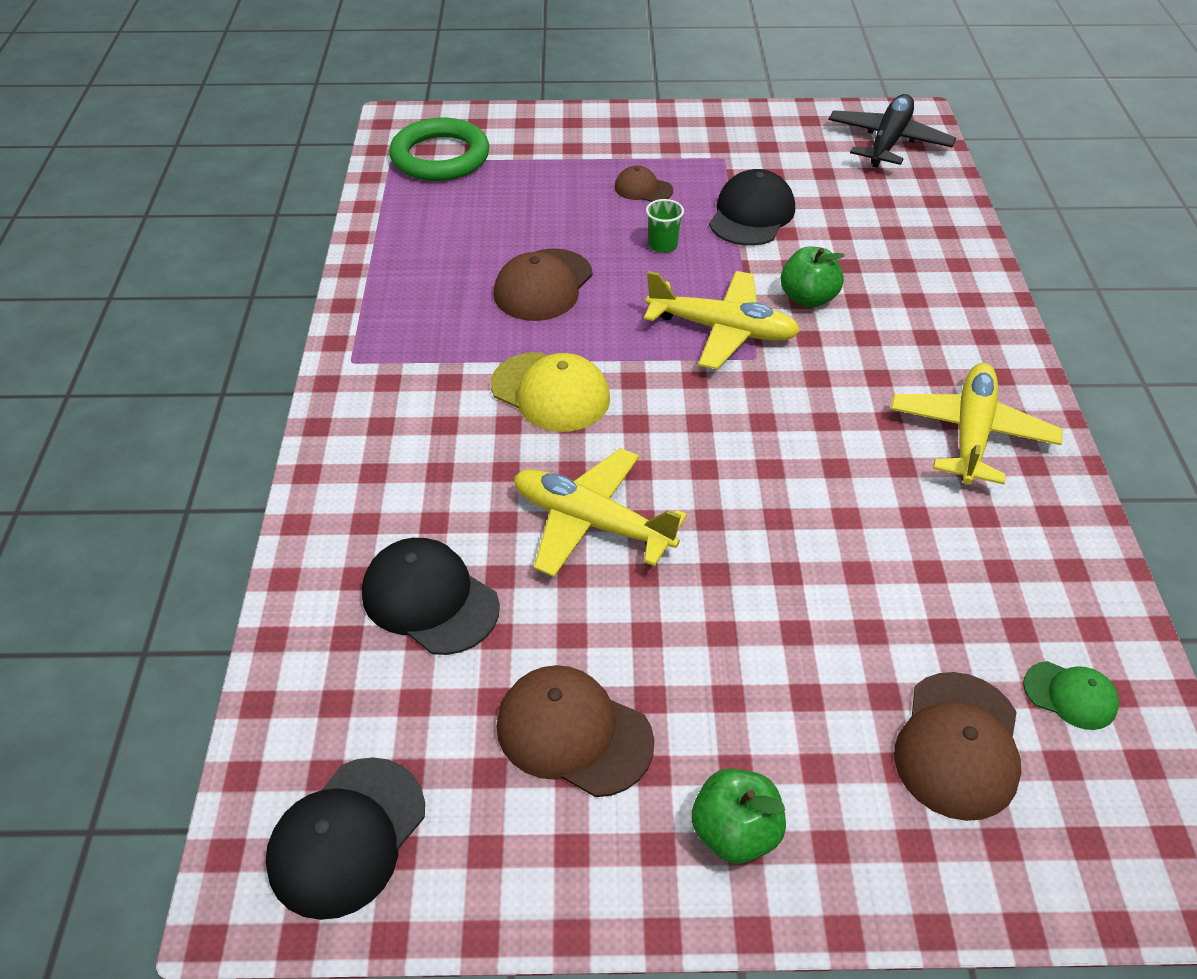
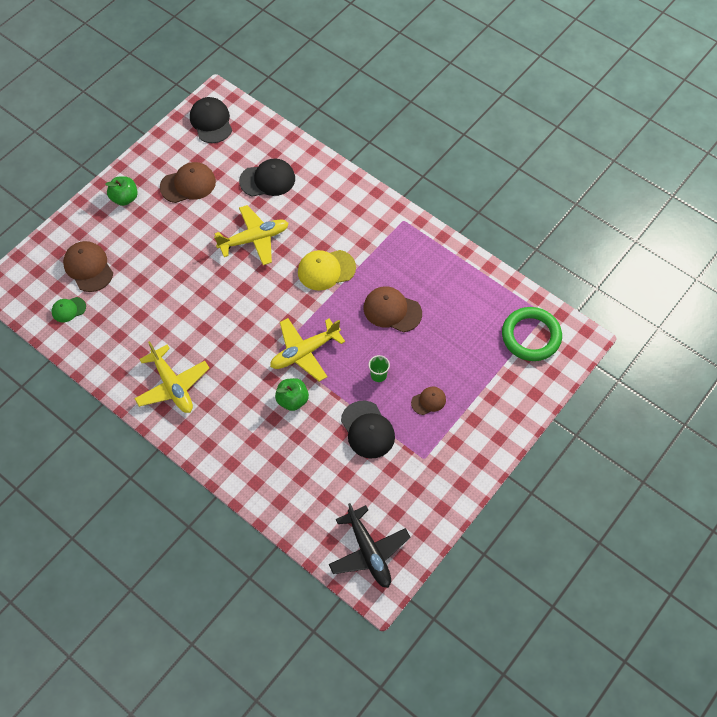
camera: 130 degrees right, 15 degrees up
brown cap [494,248,593,321] -> brown cap turned 45 degrees counterclockwise [364,286,422,332]

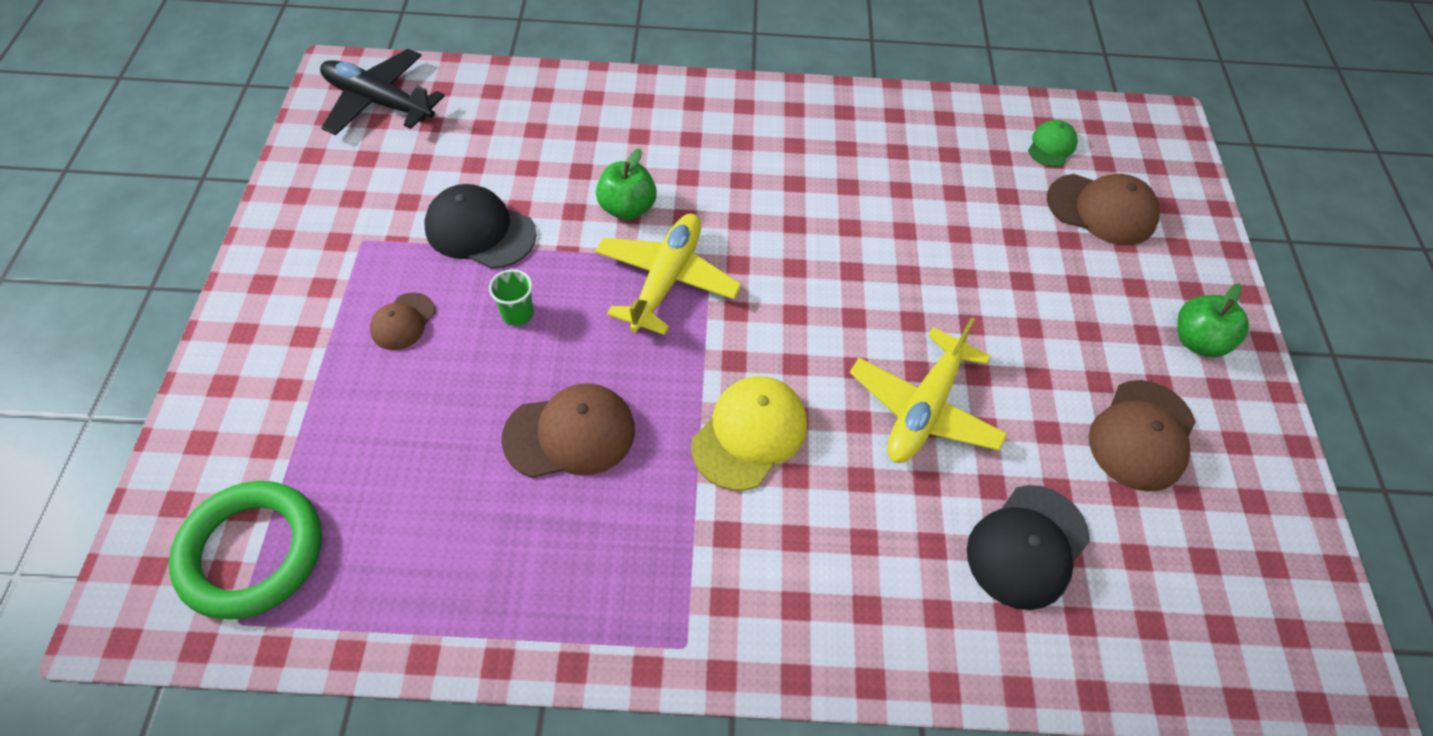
camera: 140 degrees right, 5 degrees down
yellow plane [134,341,210,413] -> none
black cap [190,97,232,143] -> none

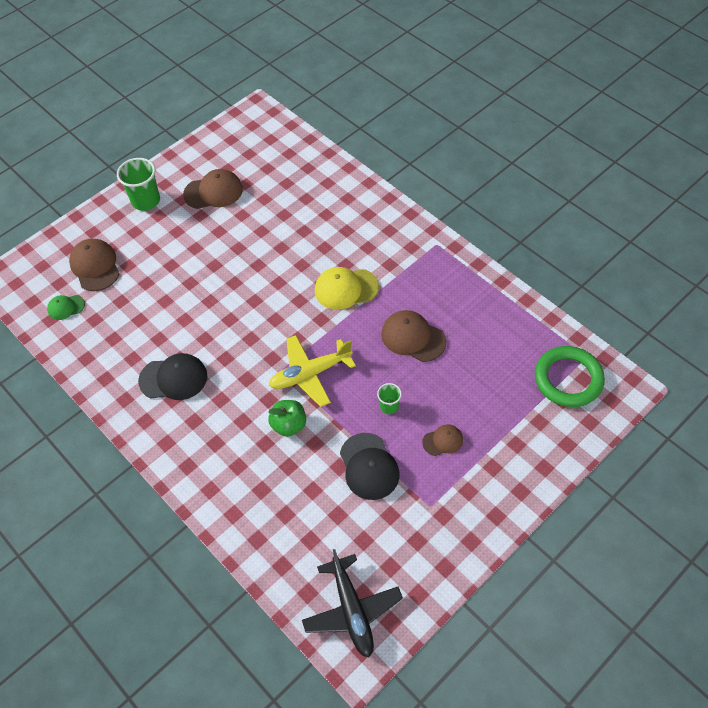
camera: 130 degrees left, 0 degrees up
yellow plane [850,317,1007,463] -> none
black cap [967,485,1090,610] -> black cap moved to [138,353,207,400]
green apple [1177,283,1249,358] -> green cup [117,158,160,211]

